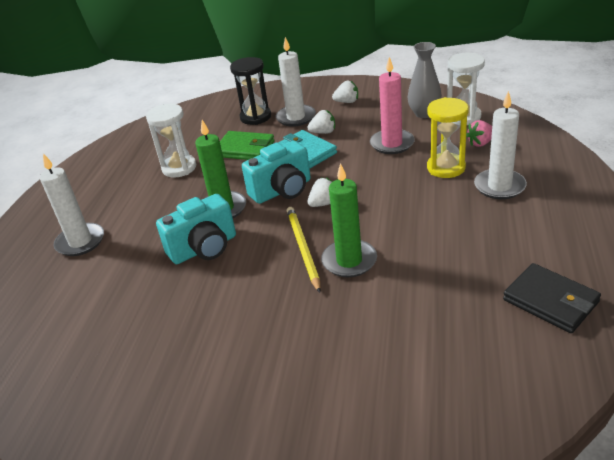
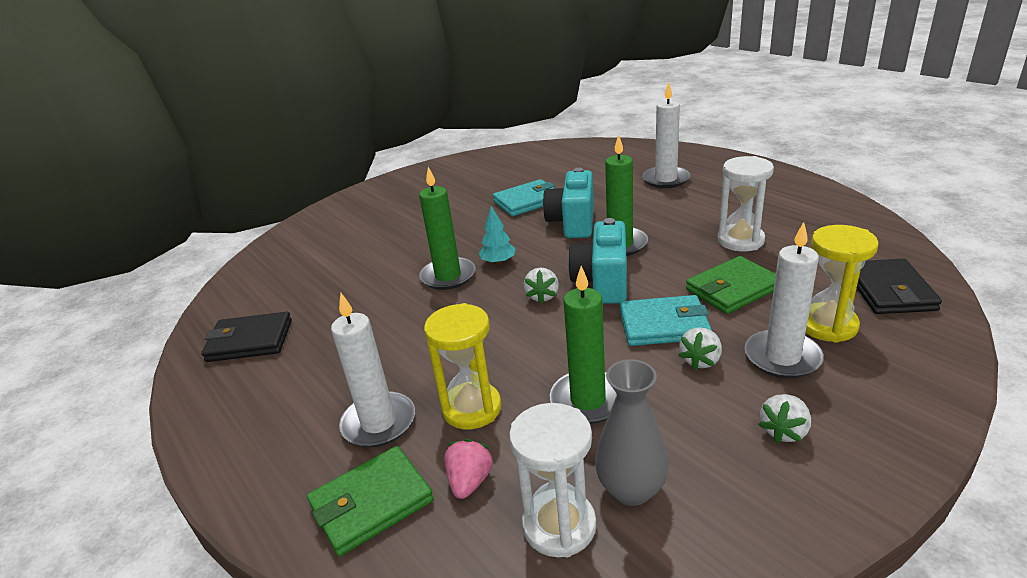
camera: 130 degrees right, 5 degrees down
black hourglass [230,57,271,125] -> yellow hourglass [806,225,879,343]
yellow pencil [287,207,321,293] -> turquoise tree [479,206,515,265]
pink candle [370,57,415,154] -> green candle [550,266,617,424]
none -> green wallet [307,446,434,556]
none -> turquoise wallet [493,179,555,216]
none -> black wallet [857,258,942,314]

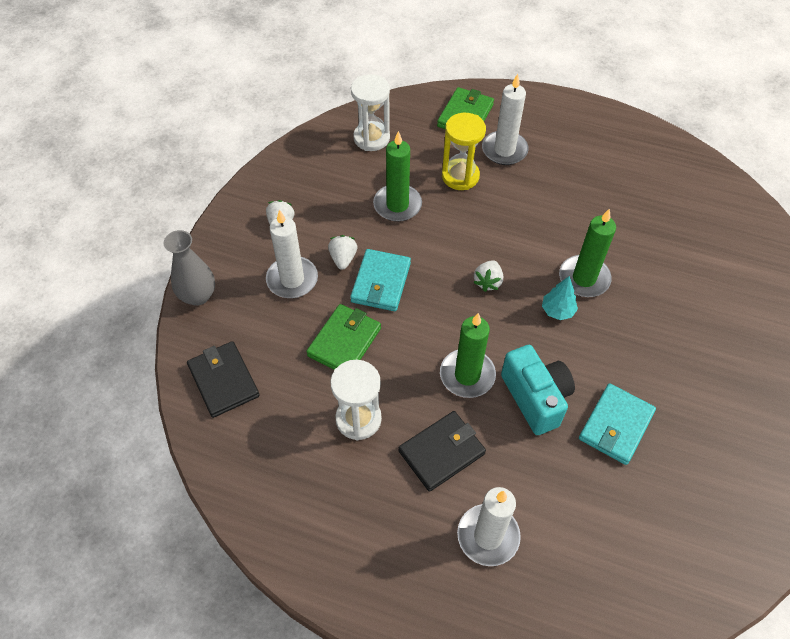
camera: 145 degrees right, 25 degrees up
black wallet [201,312,292,362] -> black wallet moved to [399,411,486,492]
pink strawberry [444,439,493,499] -> none
white strawberry [524,267,559,304] -> white strawberry turned 135 degrees counterclockwise [473,260,503,292]
turquoise camera [568,218,627,304] -> none
grey vase [595,359,669,506] -> grey vase moved to [164,230,215,306]
turquoise wallet [620,295,712,346] -> turquoise wallet turned 45 degrees counterclockwise [350,249,411,311]
yellow hourglass [806,225,879,343] -> none

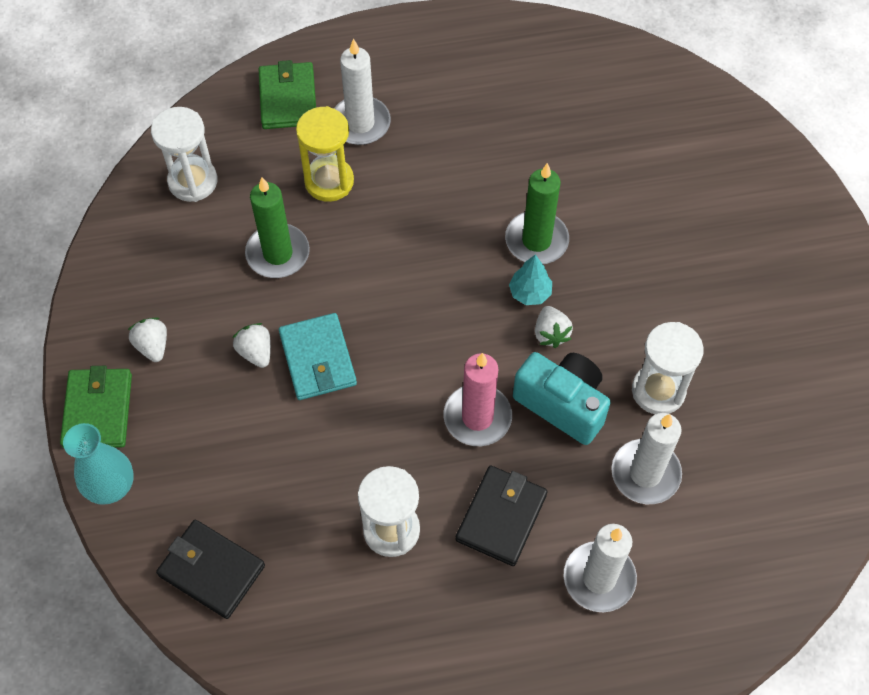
camera: 30 degrees left, 5 degrees up
grey vase [164,230,215,306] -> turquoise vase [63,423,134,505]
white candle [266,210,318,298] -> white candle moved to [611,413,682,504]
green wallet [306,304,381,370] -> green wallet moved to [60,366,132,448]
green candle [440,313,496,398] -> pink candle [443,353,512,446]
white strawberry [473,260,503,292] -> white strawberry moved to [535,306,573,348]
turquoise wallet [579,383,656,465] -> white hourglass [632,322,704,414]

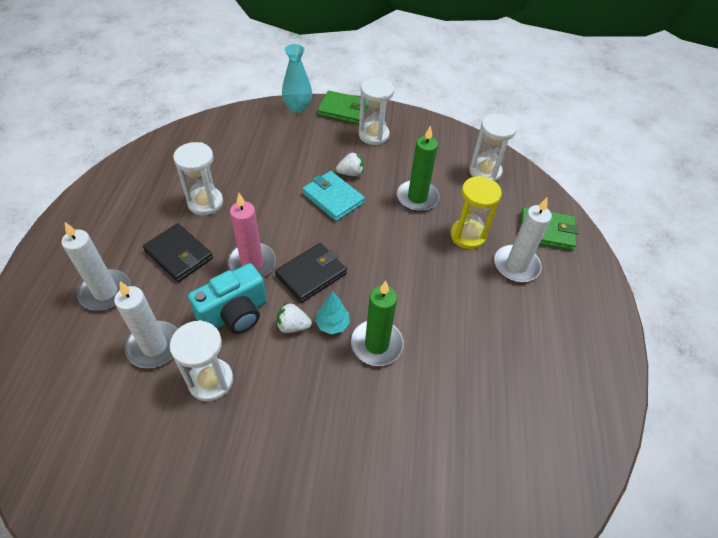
camera: 105 degrees right, 10 degrees down
white strawberry [128,318,167,362] -> white hourglass [359,78,394,145]
black wallet [156,520,265,619] -> black wallet moved to [275,243,347,303]
turquoise wallet [279,313,357,400] -> turquoise wallet turned 45 degrees clockwise [302,171,365,221]

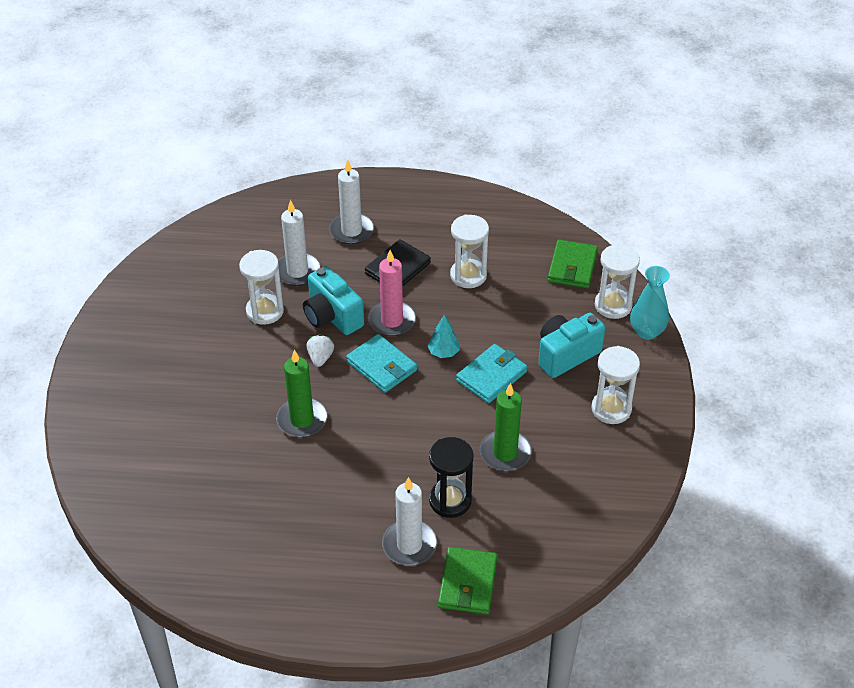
camera: 90 degrees right, 5 degrees down
black wallet [275,243,347,303] -> turquoise wallet [346,334,417,393]
turquoise tree [315,291,350,334] -> turquoise tree moved to [428,315,460,358]
green wallet [317,91,369,124] -> green wallet moved to [548,240,598,288]
white strawberry [336,152,364,176] -> none
yellow hourglass [450,176,502,249] -> black hourglass [429,437,473,518]
white hourglass [469,114,517,181] -> white hourglass moved to [595,244,640,319]
none -> turquoise camera [538,313,605,378]

